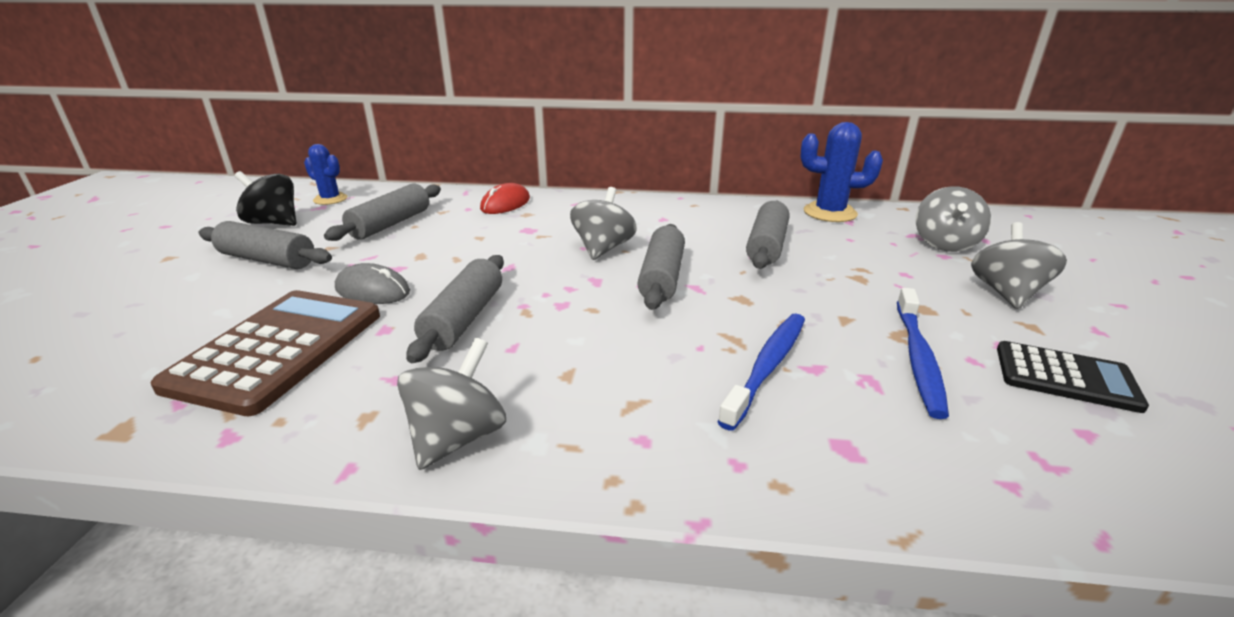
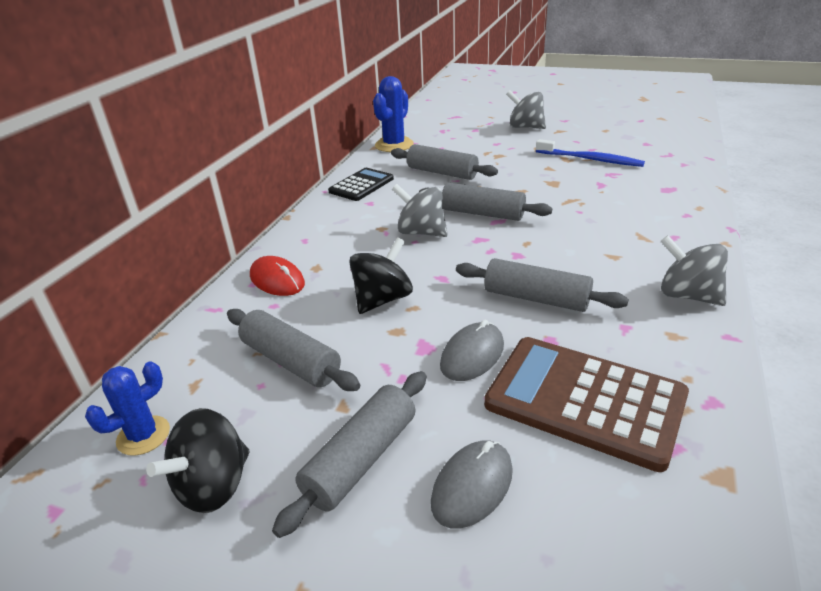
camera: 75 degrees left, 5 degrees up
blue toothbrush [718,314,805,431] -> none
grey spinning top [915,186,991,252] -> none
black calculator [997,341,1149,413] -> black calculator moved to [328,168,394,201]
none -> black spinning top [349,237,413,314]
none -> grey mouse [431,441,513,529]

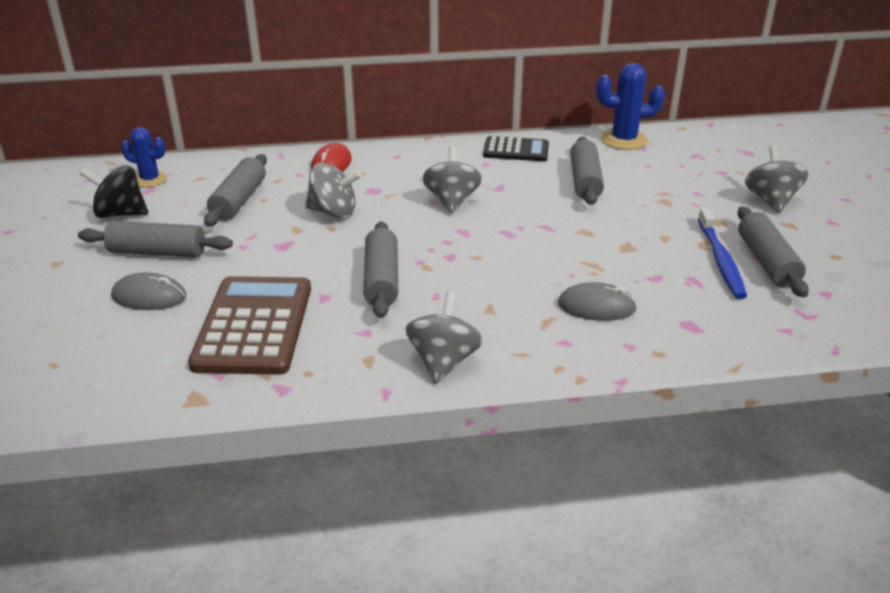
camera: 60 degrees right, 0 degrees up
black spinning top [349,237,413,314] -> grey spinning top [305,163,362,218]
grey rolling pin [419,183,552,221] -> grey rolling pin moved to [737,206,809,298]
grey mouse [440,320,504,381] -> grey mouse moved to [558,282,637,321]

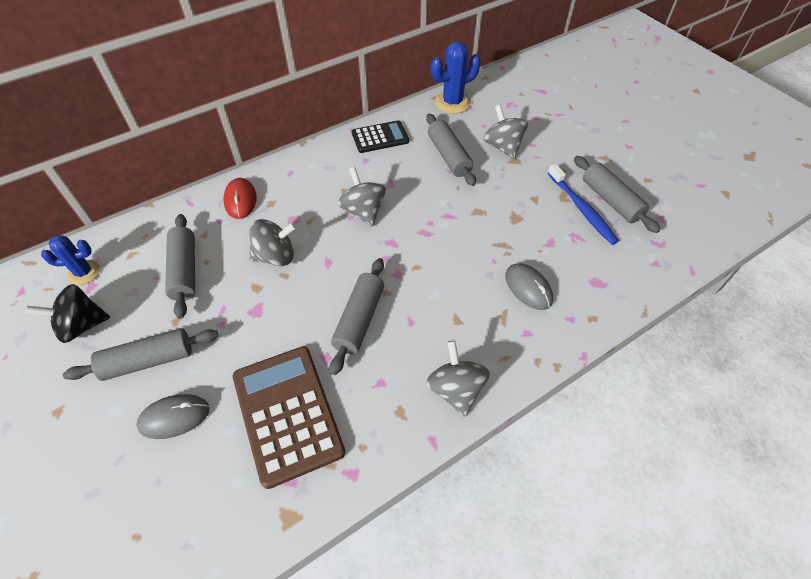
camera: 25 degrees left, 20 degrees up
grey rolling pin [363,221,398,318] -> grey rolling pin turned 45 degrees clockwise [330,258,384,375]
grey mouse [558,282,637,321] -> grey mouse turned 75 degrees clockwise [506,263,553,310]
grey spinning top [745,145,808,213] -> grey spinning top moved to [484,105,528,159]

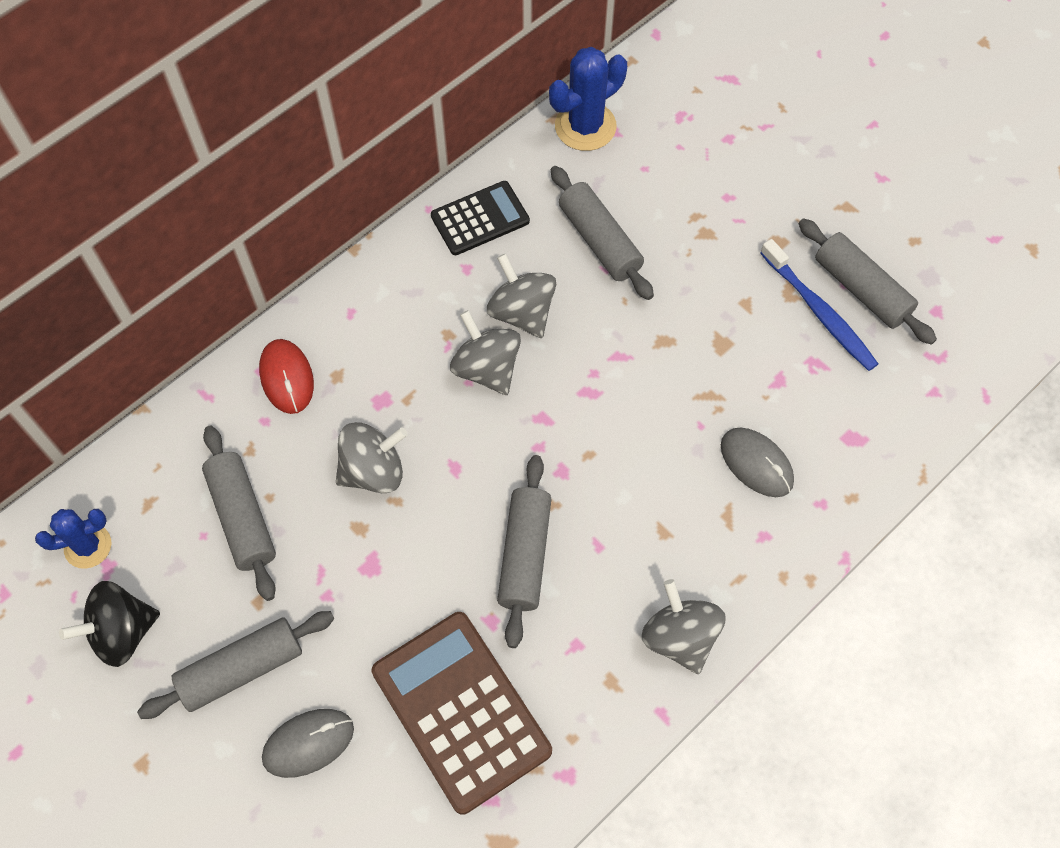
camera: 10 degrees left, 10 degrees up
grey spinning top [484,105,528,159] -> grey spinning top moved to [487,253,556,338]

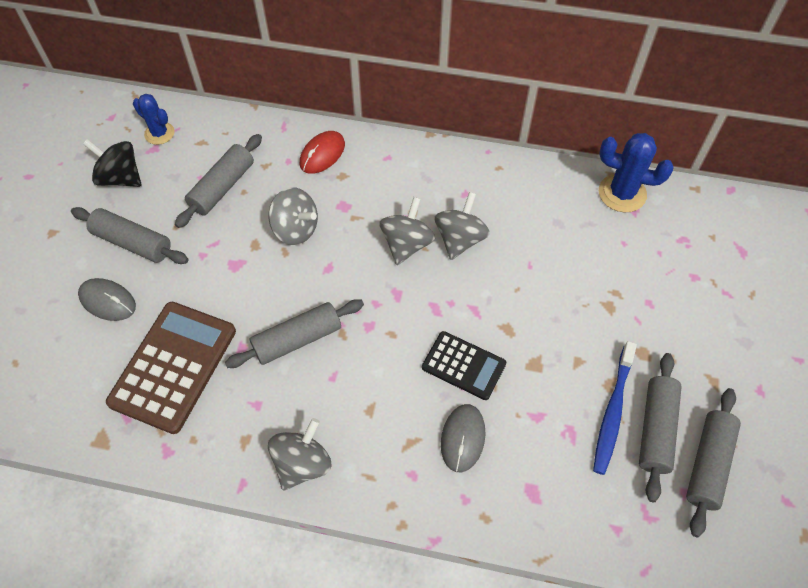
camera: 55 degrees right, 5 degrees down
black calculator [431,181,530,255] -> black calculator moved to [422,331,506,400]
grey rolling pin [551,166,654,300] -> grey rolling pin moved to [686,388,741,537]

